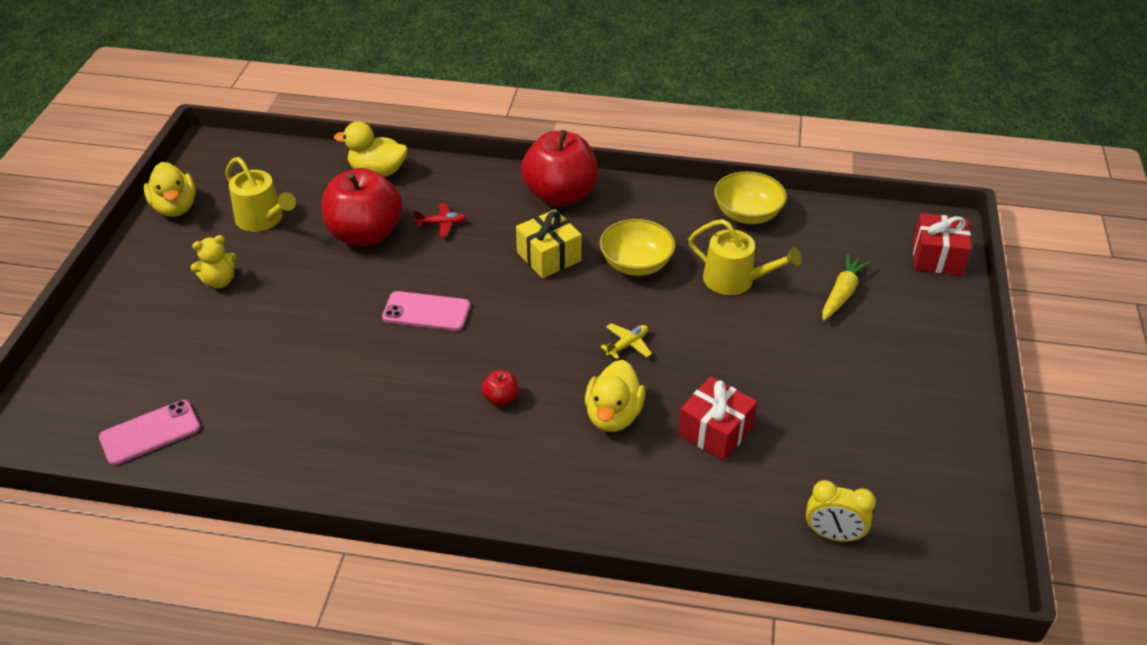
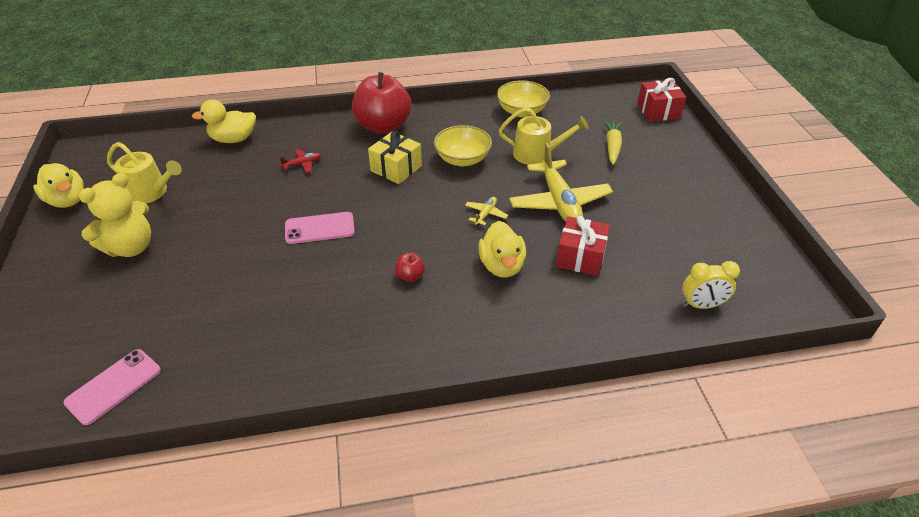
camera: 20 degrees left, 0 degrees up
yellow teddy bear [190,235,237,288] -> yellow teddy bear [79,173,151,257], size x1.67
red apple [322,168,402,246] -> none
none -> yellow plane [509,143,613,222]

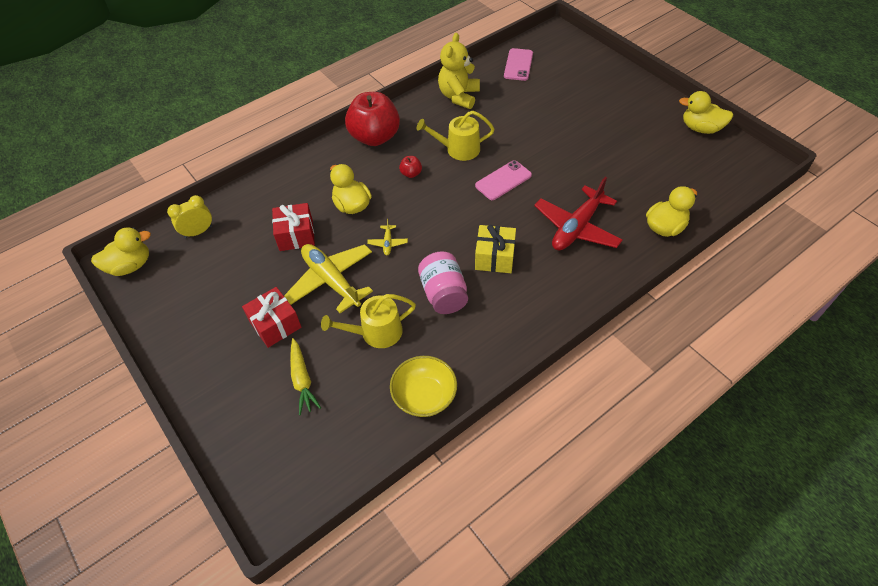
camera: 155 degrees right, 10 degrees up
yellow teddy bear [79,173,151,257] -> yellow teddy bear moved to [438,33,480,109]
yellow watering can [107,142,182,203] -> yellow watering can moved to [417,111,495,161]
red plane [279,149,321,173] -> red plane [534,177,623,250], size x2.33
red apple [352,72,411,134] -> red apple moved to [345,92,400,146]
yellow bowl [434,125,492,166] -> pink jar [418,251,468,314]
red gift [637,78,686,122] -> red gift moved to [242,287,301,348]
none -> yellow duck [91,227,151,276]

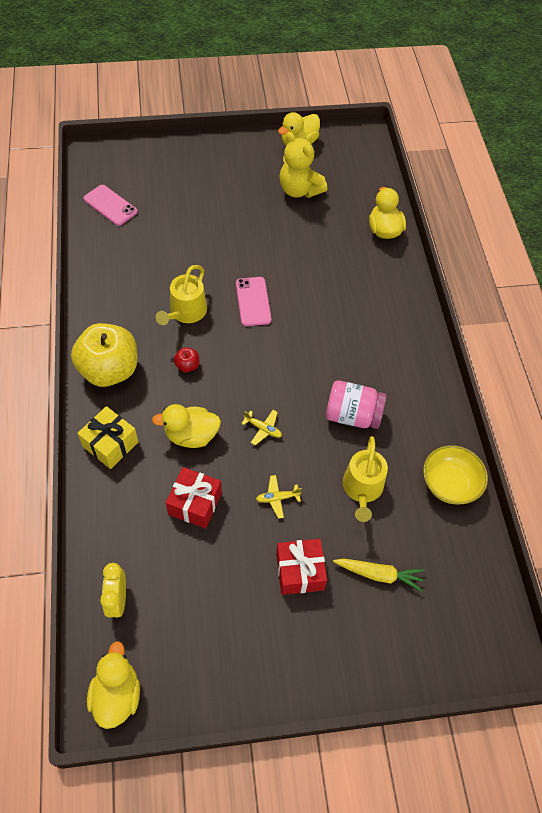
camera: 65 degrees left, 5 degrees up
yellow plane [284,244,373,313] -> yellow plane [256,475,302,519], size x0.43
red apple [345,92,400,146] -> yellow apple [71,323,138,387]
yellow teddy bear [438,33,480,109] -> yellow teddy bear moved to [280,132,327,198]
yellow gift [475,225,516,273] -> yellow gift moved to [77,406,138,469]
red plane [534,177,623,250] -> none

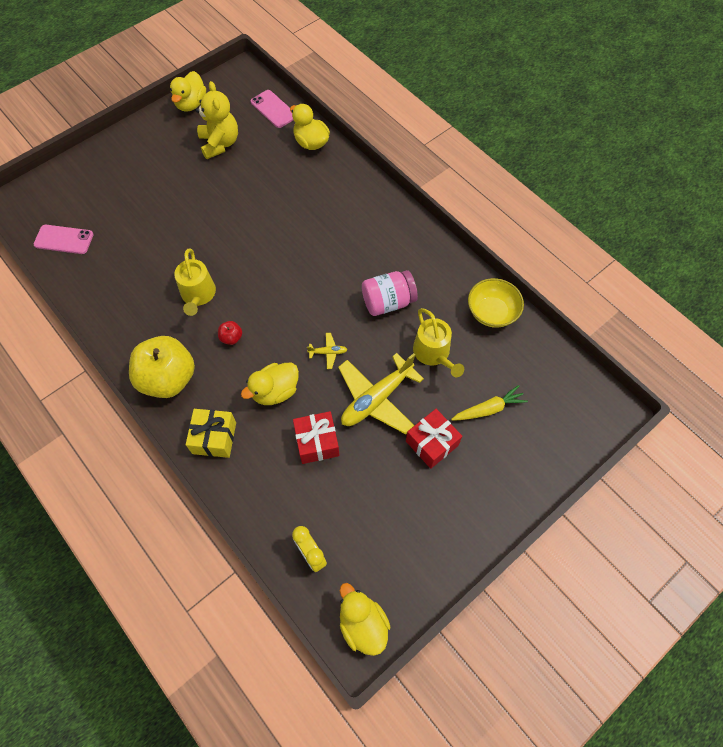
camera: 30 degrees left, 5 degrees up
pink phone [236,277,271,326] -> pink phone moved to [251,90,293,128]
yellow plane [256,475,302,519] -> yellow plane [338,353,424,434], size x2.33
yellow teddy bear [280,132,327,198] -> yellow teddy bear turned 120 degrees counterclockwise [196,81,238,159]

